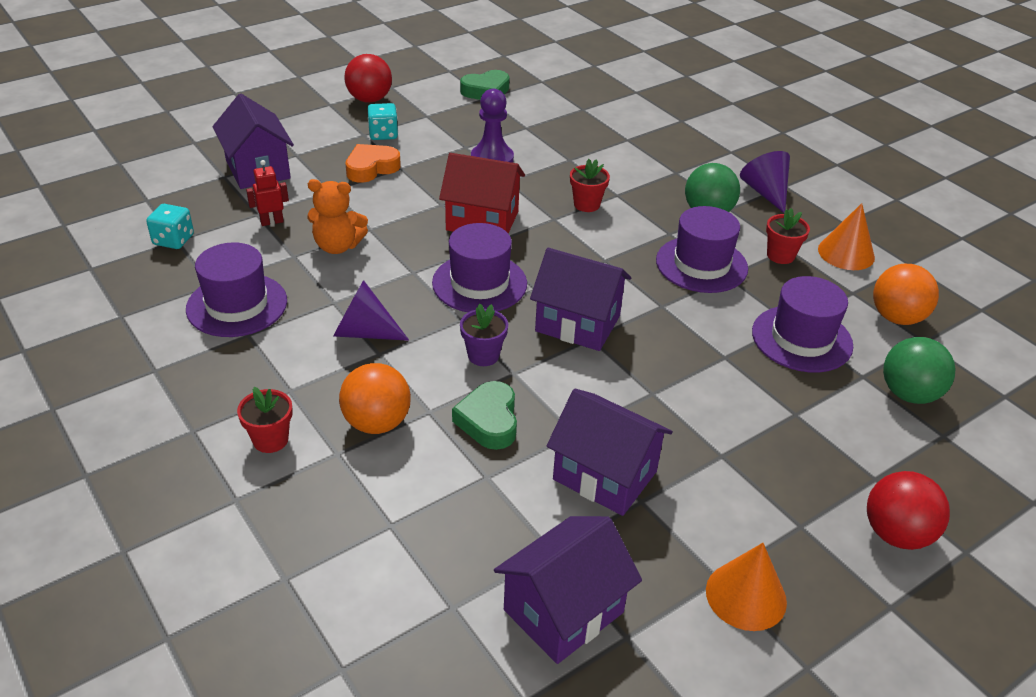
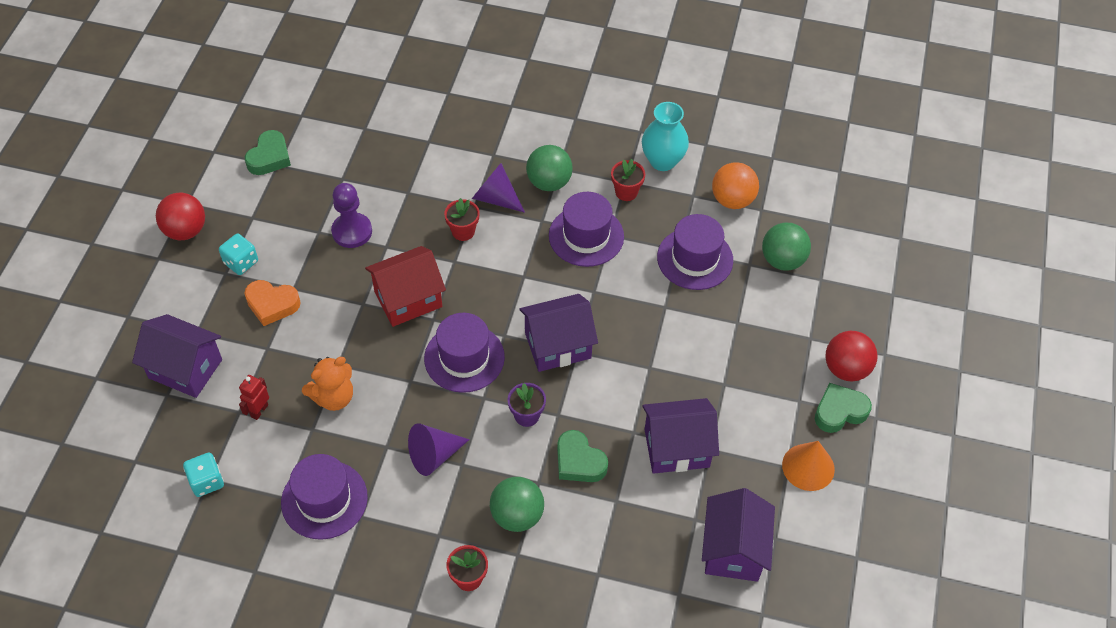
camera: 40 degrees left, 15 degrees up
orange ball [339,363,411,434] -> green ball [490,477,544,532]
orange heart [346,144,401,183] -> orange heart turned 90 degrees counterclockwise [244,280,301,326]
purple cone [740,151,790,213] -> purple cone moved to [472,163,525,213]
orange cone [818,203,875,270] -> turquoise vase [642,102,689,171]
none -> green heart [815,383,872,433]

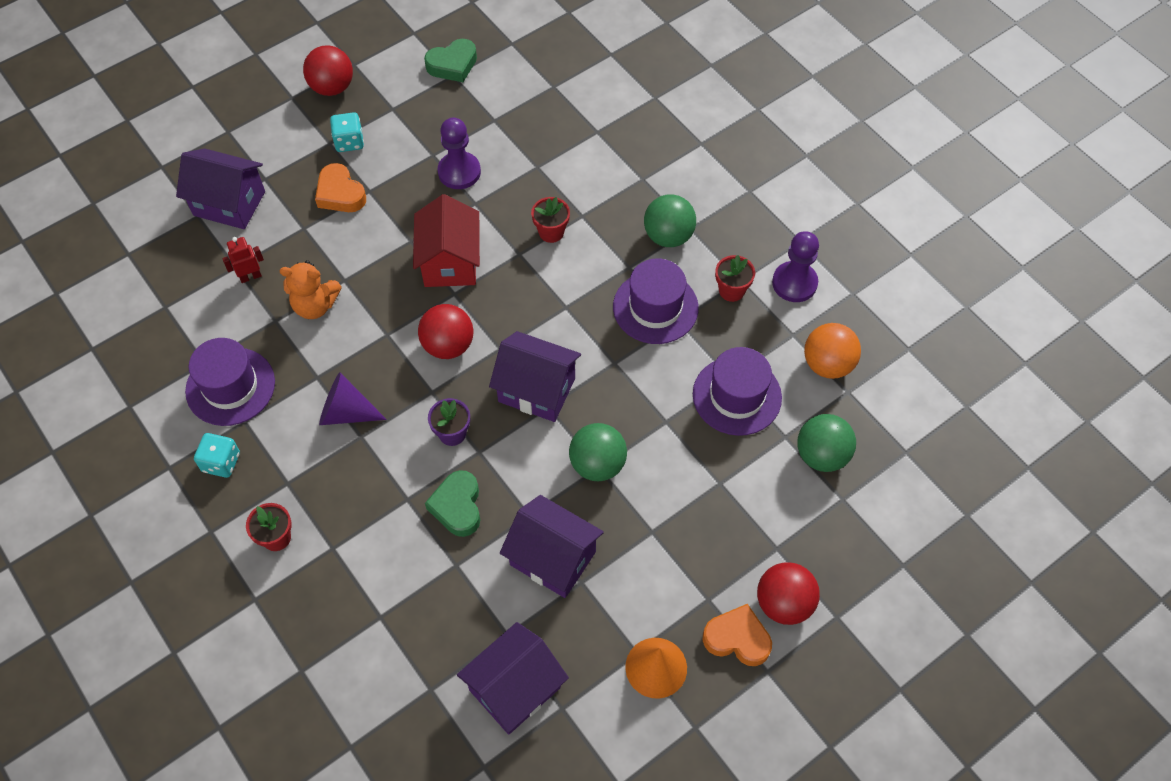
camera: 40 degrees right, 5 degrees up
purple house [132,314,222,398] -> purple house turned 45 degrees counterclockwise [176,148,265,229]
turquoise dice [183,453,224,497] -> turquoise dice moved to [194,433,240,478]
red house [365,246,446,327] -> red house turned 75 degrees clockwise [413,194,480,287]
purple hat [424,313,505,393] -> red ball [418,304,473,359]
purple cone [472,163,525,213] -> none
green ball [490,477,544,532] -> green ball moved to [569,423,627,481]
turquoise vase [642,102,689,171] -> purple pawn [772,231,819,302]
green heart [815,383,872,433] -> orange heart [702,604,772,666]

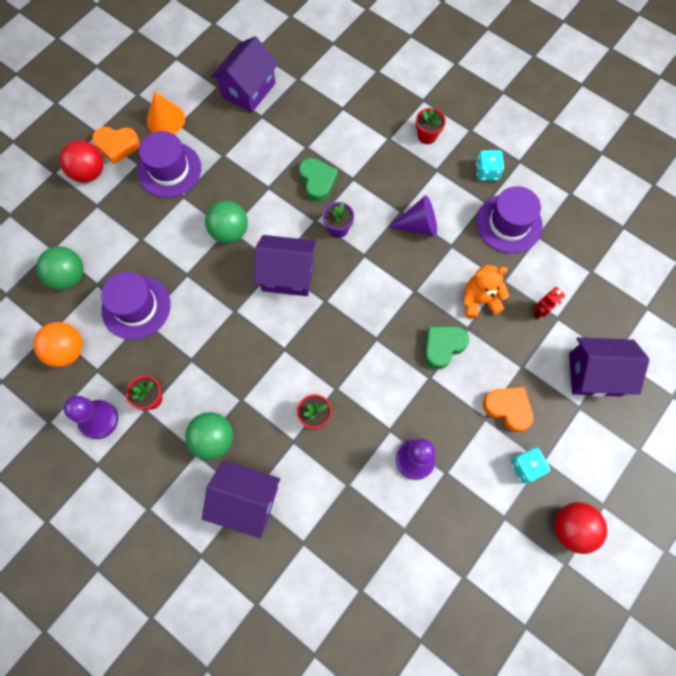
camera: 165 degrees right, 10 degrees up
red house [413,194,480,287] -> none
red ball [418,304,473,359] -> none
green heart [424,39,477,82] -> green heart moved to [425,326,469,369]
purple house [500,495,604,598] -> purple house moved to [202,460,280,538]
purple hat [613,258,699,344] -> purple hat moved to [137,131,201,198]

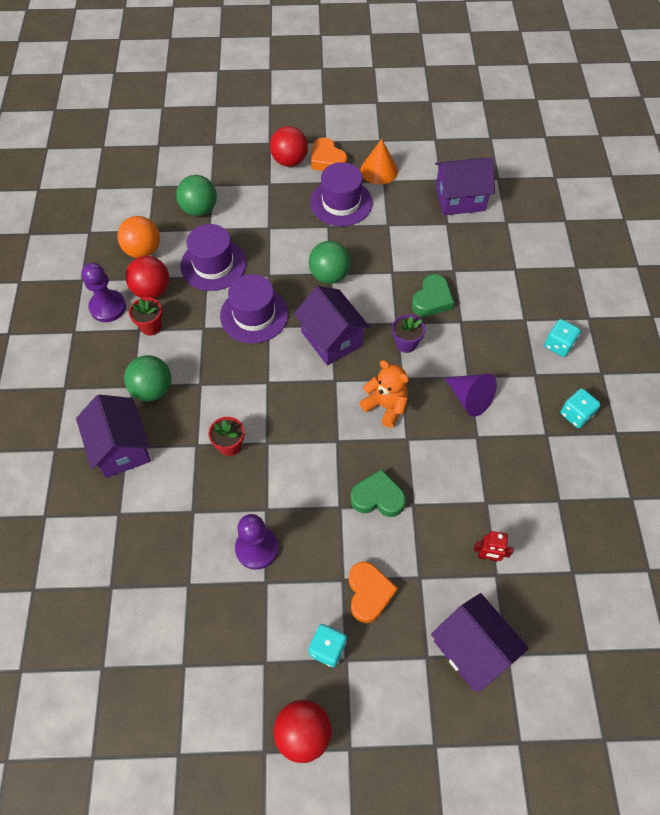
camera: 50 degrees right, 10 degrees down
red flower pot [416,108,446,144] -> turquoise dice [544,319,581,357]
orange teddy bear [463,265,509,319] -> orange teddy bear moved to [360,360,409,428]
purple hat [477,186,543,253] -> purple hat moved to [220,274,288,343]
none -> red ball [125,256,169,298]

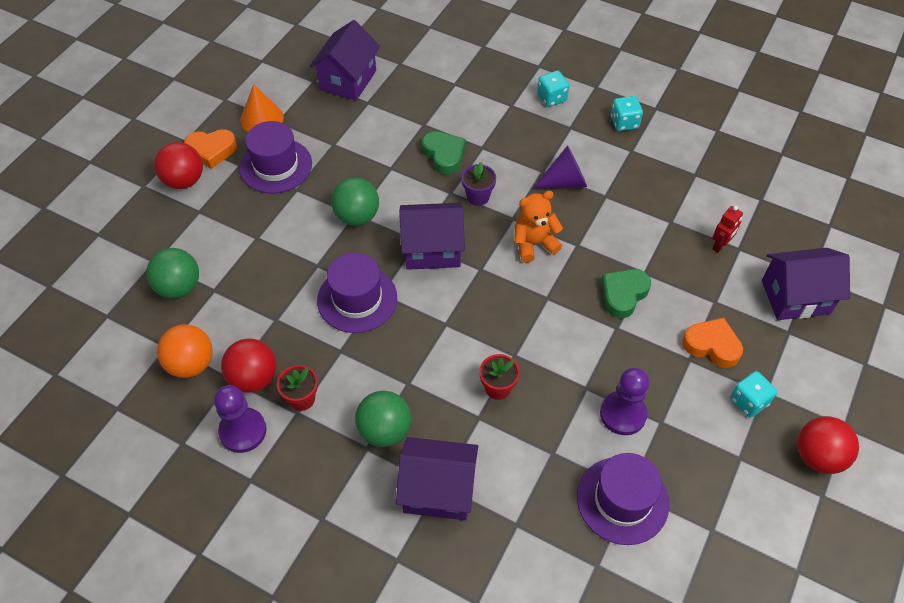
camera: 60 degrees left, 5 degrees down
purple hat [180,224,246,291] -> purple hat moved to [577,453,669,545]

